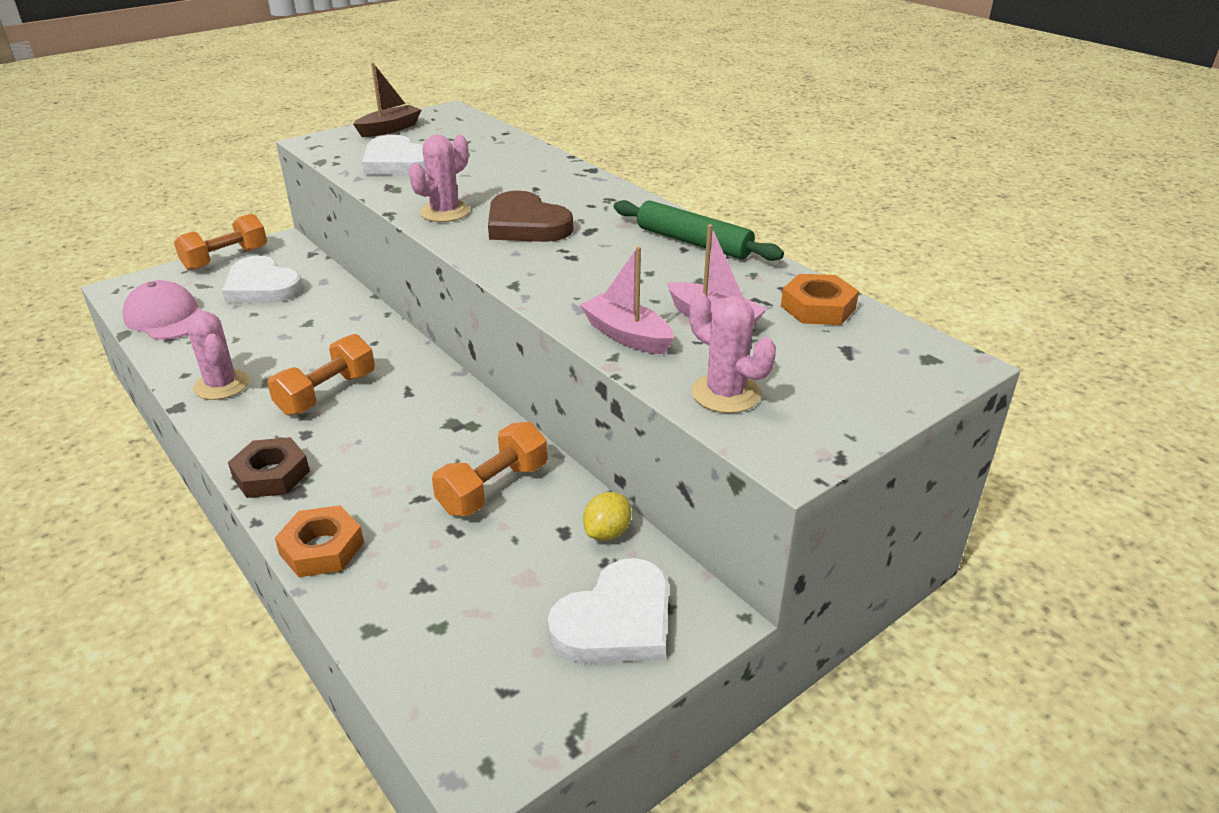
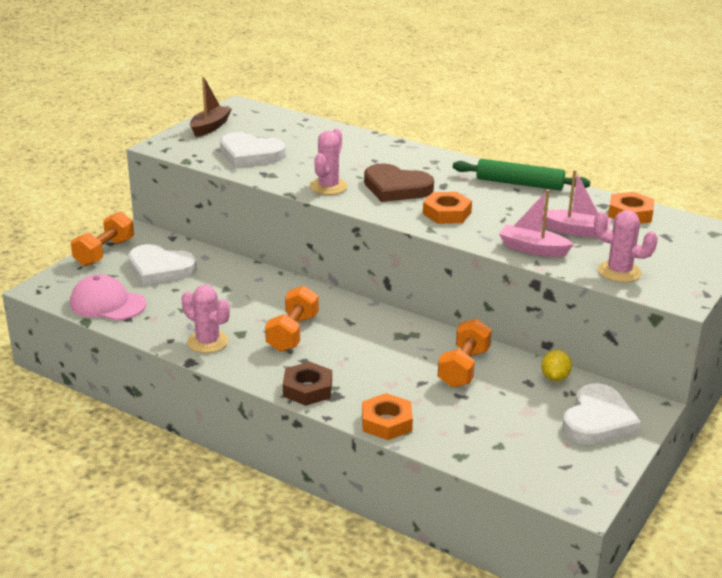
camera: 20 degrees left, 5 degrees down
none -> orange nut [423,192,472,224]

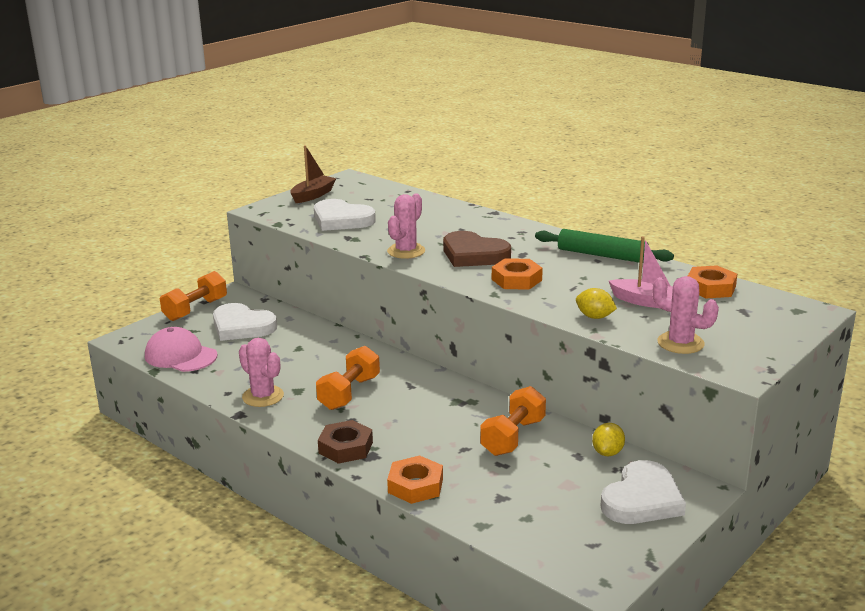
camera: 10 degrees right, 5 degrees down
pink boat [499,189,574,257] -> yellow lemon [576,288,617,319]

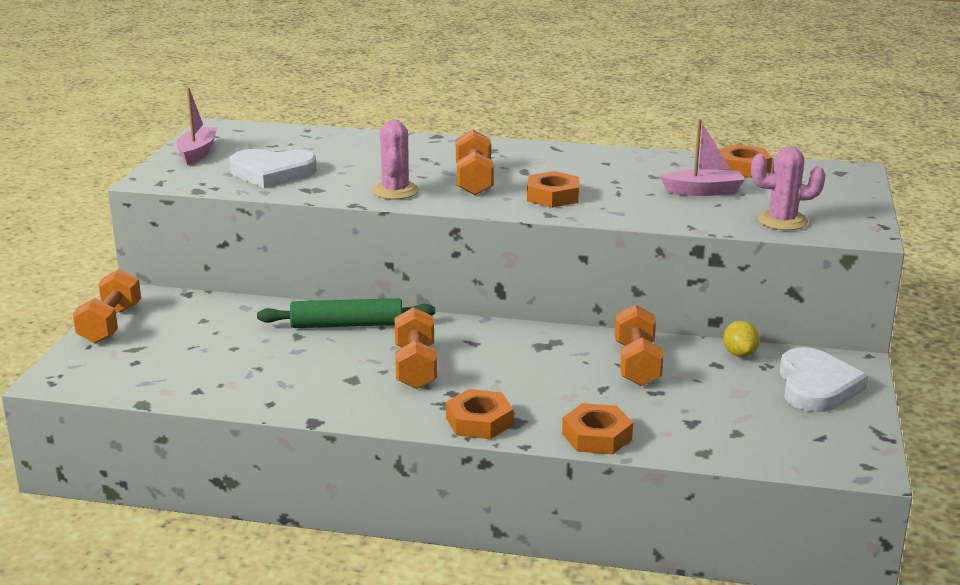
camera: 30 degrees left, 0 degrees up
pink cap [145,327,217,372] -> none
white heart [213,303,277,341] -> none
pink cactus [239,338,284,407] -> none
brown boat [290,145,336,203] -> pink boat [176,87,218,165]
brown nut [318,420,373,464] -> orange nut [446,389,513,439]
brown heart [443,231,511,267] -> orange dumbbell [456,130,494,195]
green rolling pin [535,229,674,262] -> green rolling pin moved to [257,298,435,328]
yellow lemon [576,288,617,319] -> none

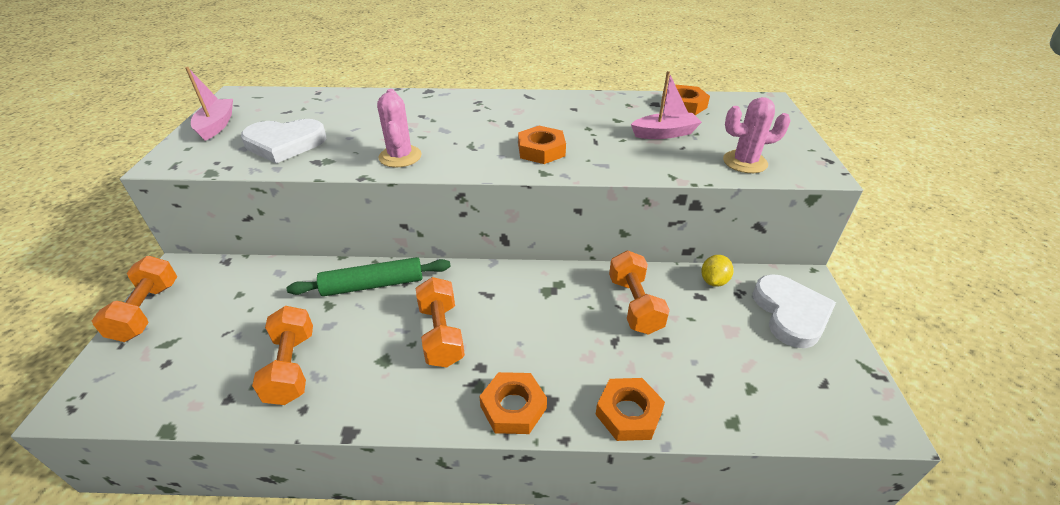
camera: 10 degrees left, 15 degrees up
orange dumbbell [456,130,494,195] -> orange dumbbell moved to [252,306,313,405]
yellow lemon [723,321,760,357] -> yellow lemon turned 45 degrees clockwise [701,255,733,287]

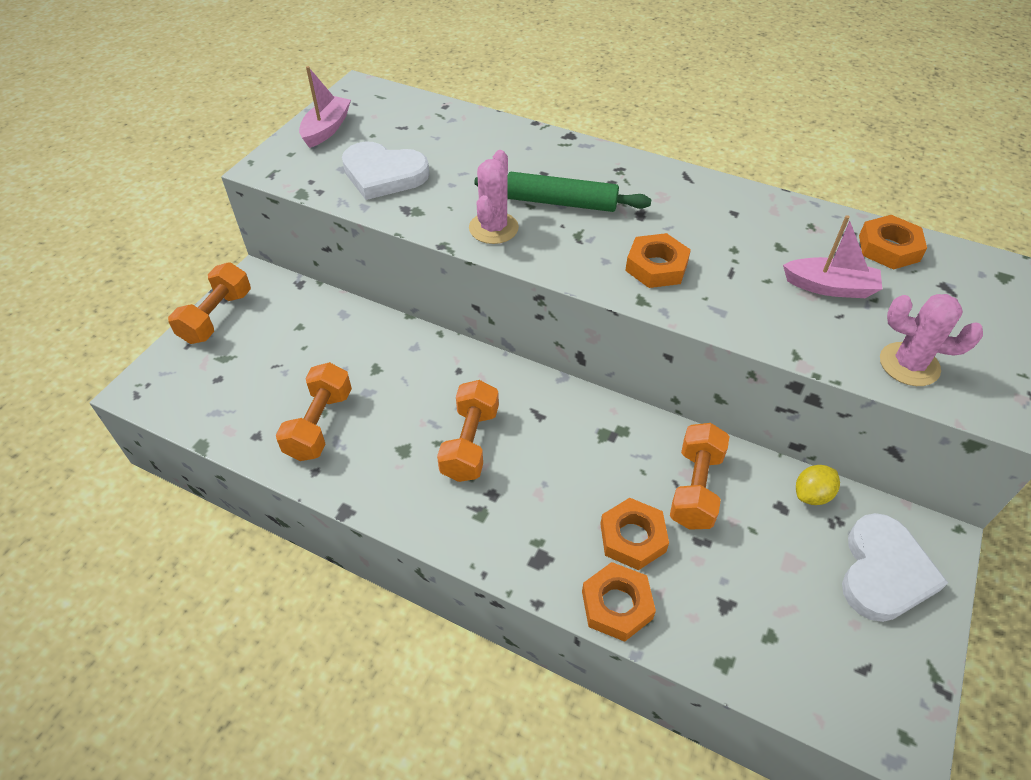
camera: 25 degrees right, 10 degrees up
green rolling pin [287,257,451,296] -> green rolling pin moved to [474,172,651,212]
orange nut [479,372,547,434] -> orange nut moved to [600,498,669,570]

